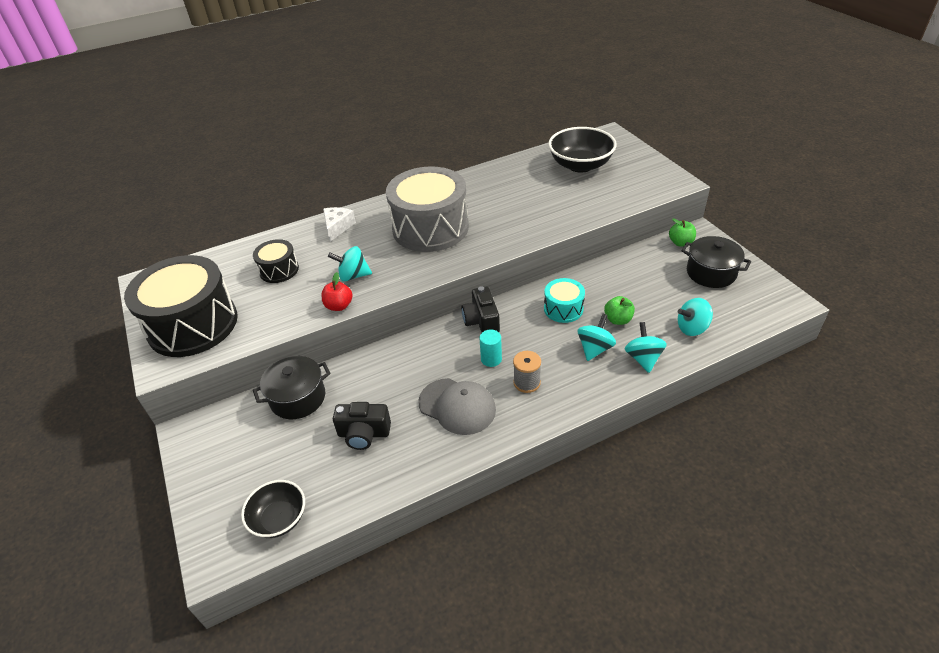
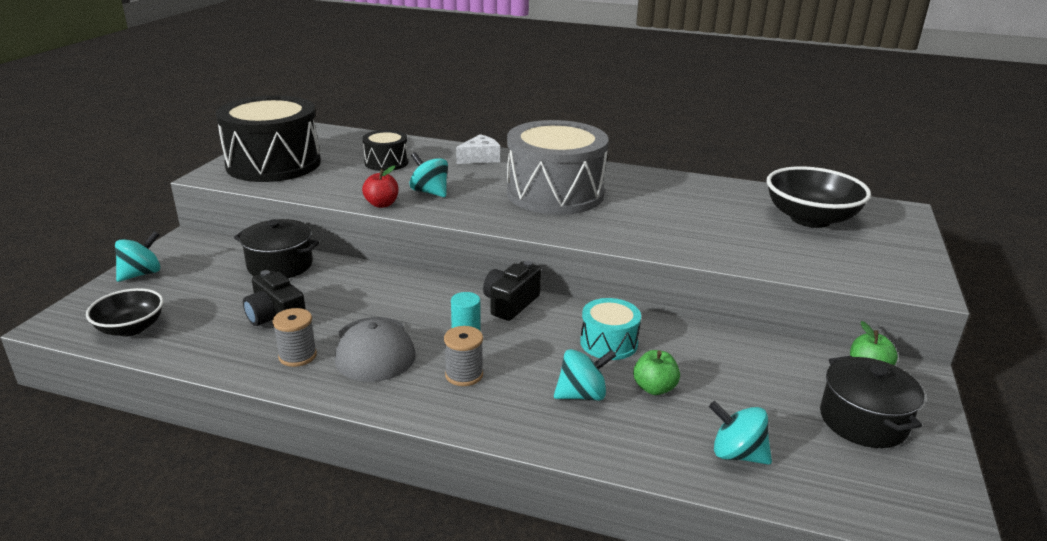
camera: 40 degrees right, 15 degrees down
turquoise spinning top [625,322,667,373] -> turquoise spinning top moved to [115,231,161,282]
none -> grey spool [272,308,317,367]

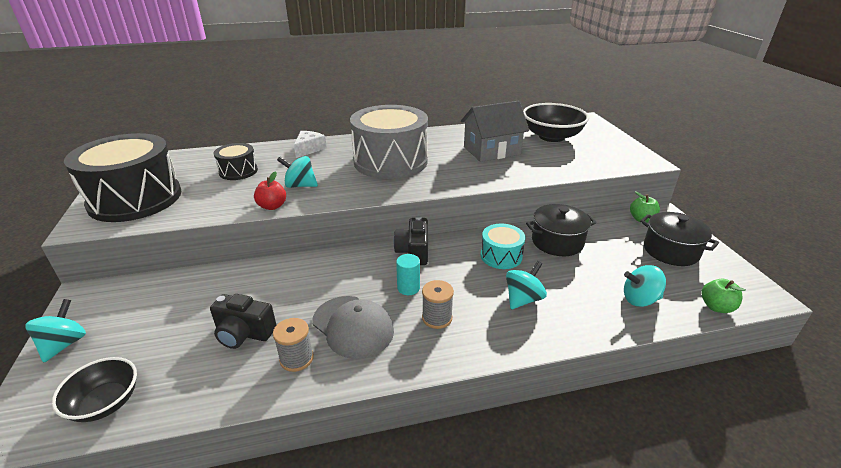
camera: 30 degrees left, 5 degrees up
black pot [234,219,319,278] -> black pot moved to [526,204,597,256]
green apple [633,350,680,395] -> green apple moved to [701,279,746,313]
none -> grey house [461,101,529,162]

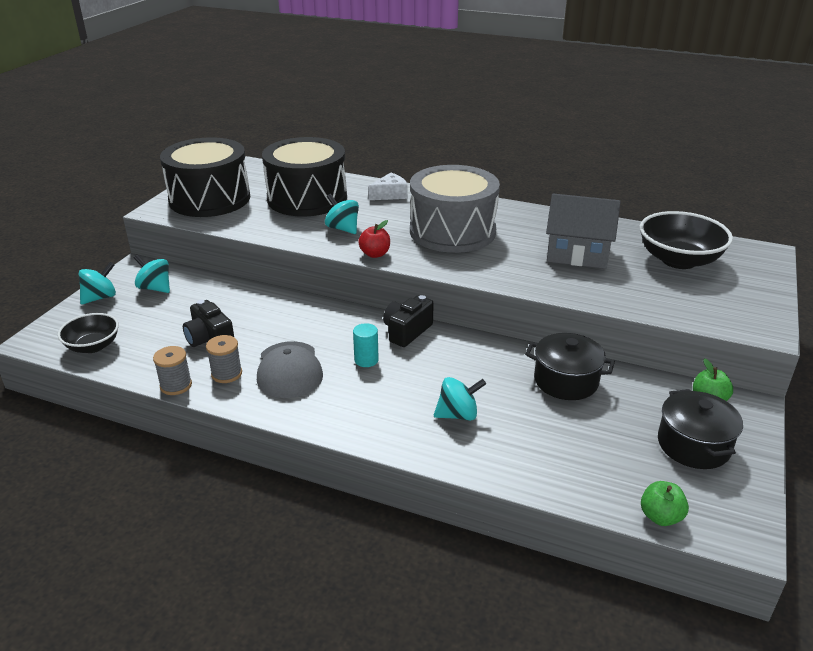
camera: 35 degrees right, 0 degrees up
black drum [214,143,258,180] -> black drum [262,137,347,217], size x2.08
red apple [254,171,286,210] -> red apple moved to [358,220,390,258]
grey spool [422,280,454,329] -> grey spool moved to [153,346,192,395]
turquoise drum [481,223,526,269] -> none
turquoise spinning top [624,265,666,307] -> turquoise spinning top moved to [134,255,170,293]

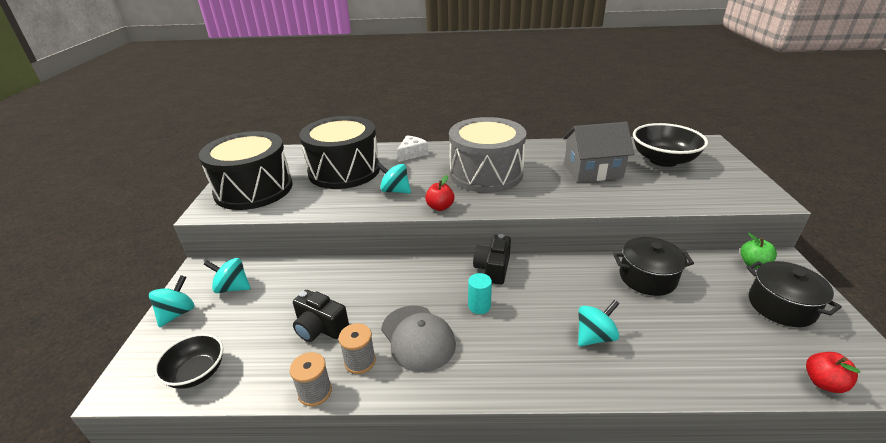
camera: 20 degrees left, 0 degrees up
green apple [641,481,689,526] -> red apple [806,352,861,393]

